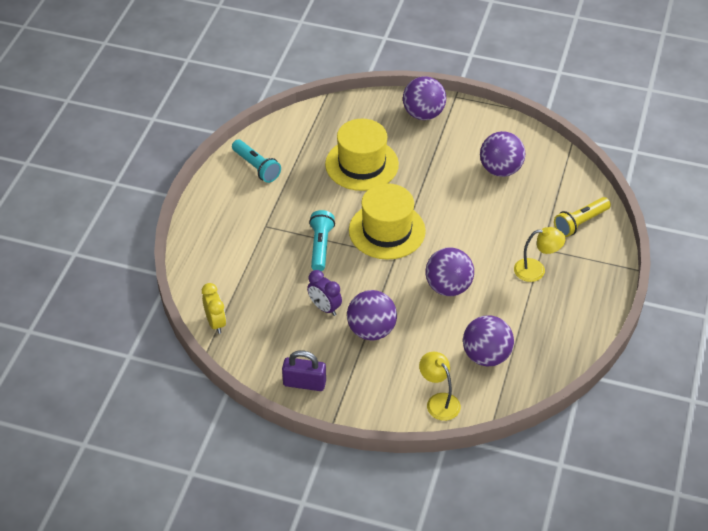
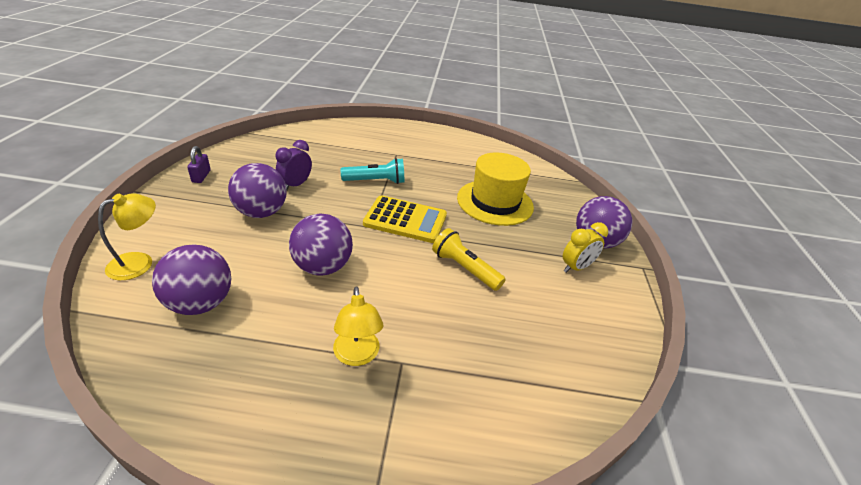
camera: 75 degrees right, 10 degrees down
yellow clock [202,283,226,334] -> yellow clock moved to [562,222,608,273]
turquoise flashlight [232,140,281,183] -> none
purple padlock [282,350,326,391] -> purple padlock [187,146,211,183], size x0.66
yellow hat [349,183,426,260] -> yellow calculator [363,195,447,243]
purple ball [480,131,525,177] -> none
yellow flashlight [554,197,611,237] -> yellow flashlight moved to [432,228,506,291]

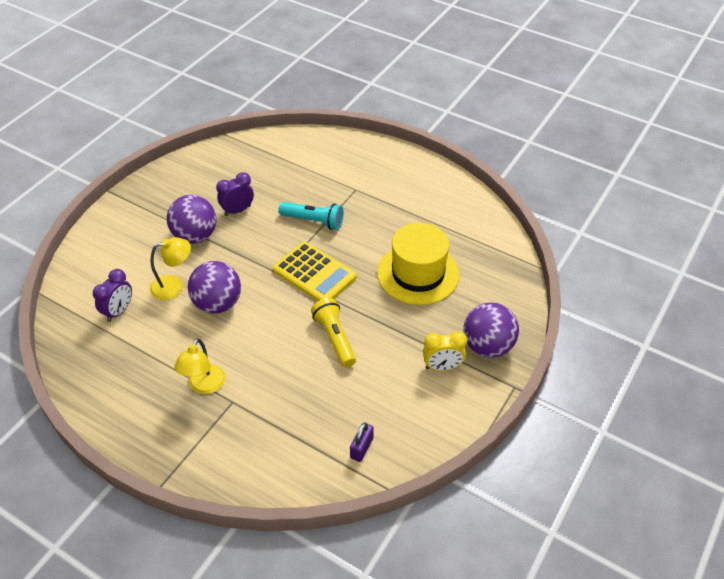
camera: 30 degrees right, 10 degrees up
yellow lamp [98,193,156,280] -> yellow lamp moved to [150,237,191,300]
purple ball [152,244,231,315] -> purple clock [93,269,132,322]
purple padlock [187,146,211,183] -> purple padlock moved to [350,422,374,462]

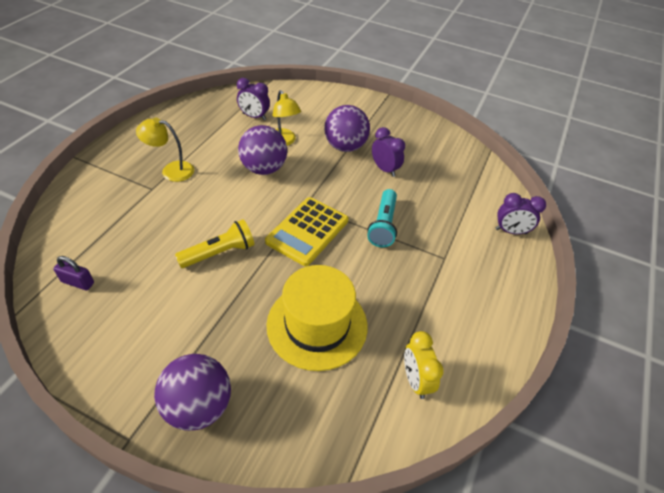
camera: 80 degrees right, 0 degrees up
yellow clock [423,331,467,371] -> yellow clock moved to [404,331,444,399]
none -> purple clock [496,193,546,234]

